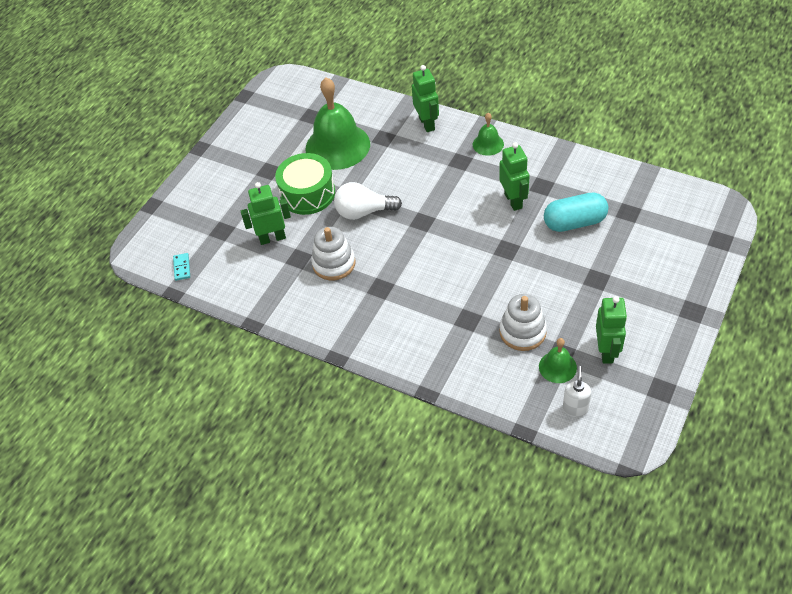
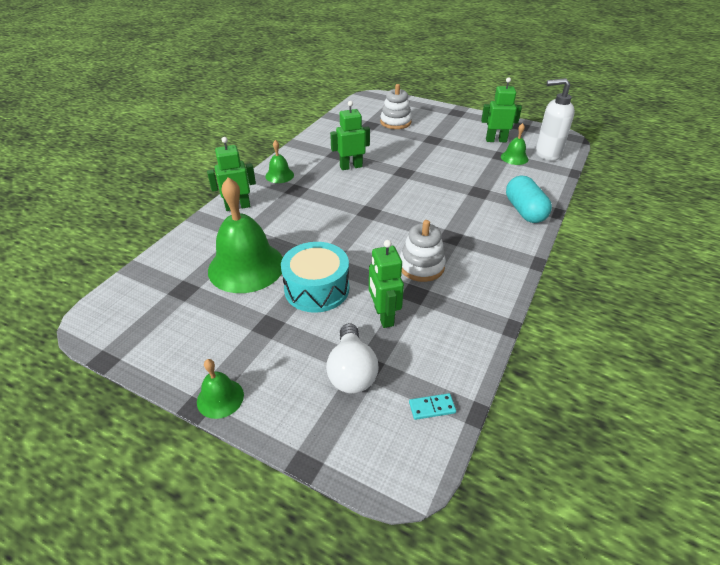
camera: 95 degrees left, 10 degrees down
green drum [275,153,335,215] -> turquoise drum [281,242,349,313]
white light bulb [334,182,402,220] -> white light bulb moved to [326,323,379,394]
white stacking toy [499,294,547,351] -> white stacking toy moved to [380,84,412,129]
turquoise capsule [544,193,608,232] -> turquoise capsule moved to [506,176,552,223]
white soap dispenser [563,366,591,417] -> white soap dispenser [535,78,575,161], size x1.82
none -> green bell [197,359,244,419]

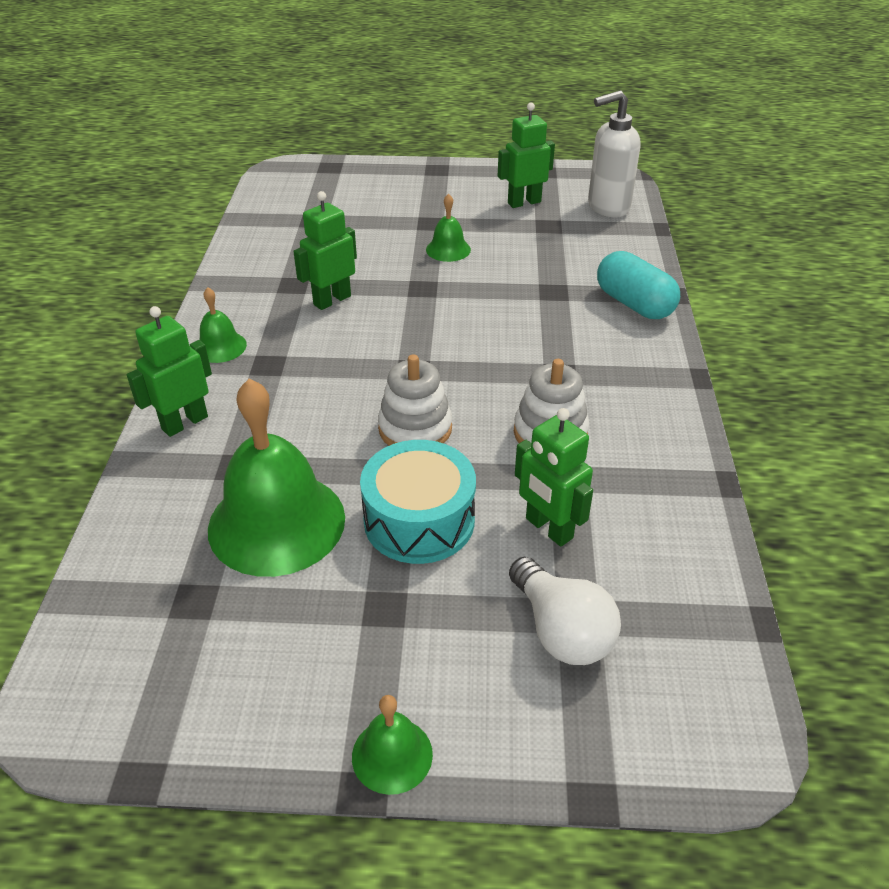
camera: 25 degrees left, 0 degrees up
white stacking toy [380,84,412,129] -> white stacking toy moved to [378,354,452,446]
turquoise domino [409,393,456,420] -> none
green bell [501,123,529,165] -> green bell moved to [426,193,471,262]

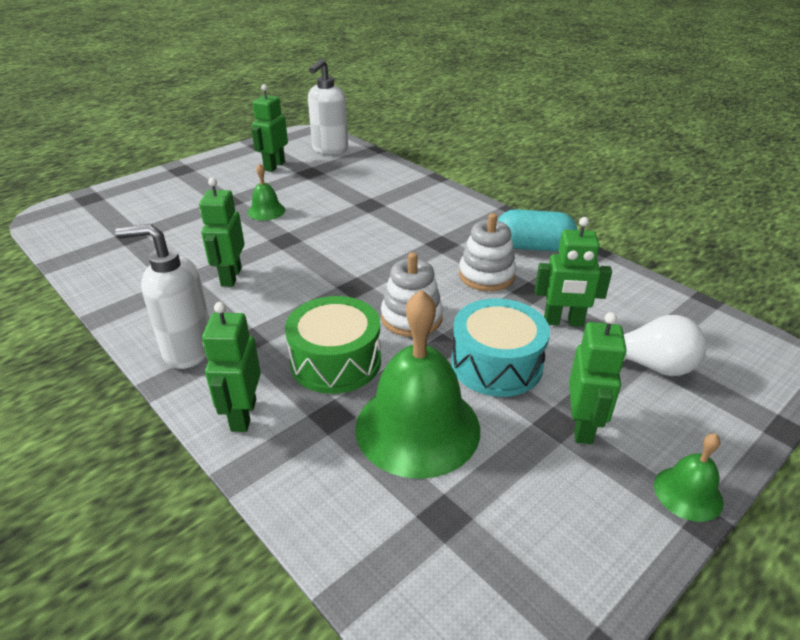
camera: 45 degrees left, 5 degrees down
green bell [199,287,247,363] -> white soap dispenser [115,224,209,369]
turquoise capsule [597,251,680,319] -> turquoise capsule moved to [497,209,577,252]
none -> green drum [285,296,381,394]
none -> green robot [569,312,627,444]

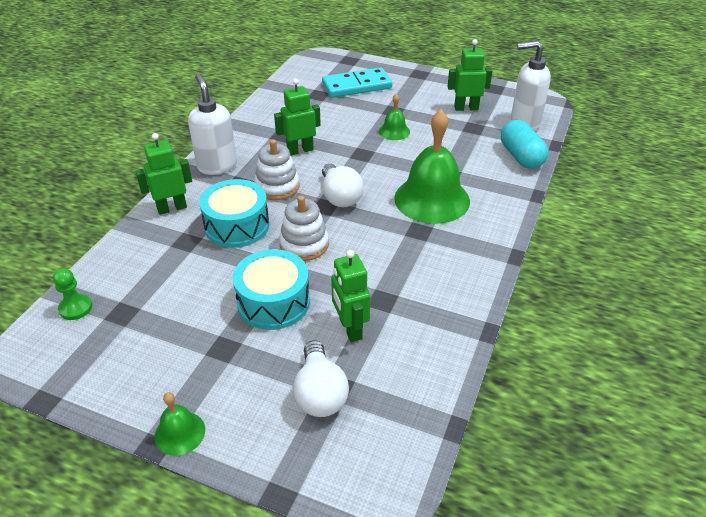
camera: 65 degrees right, 5 degrees up
green drum [285,296,381,394] -> turquoise drum [199,179,269,248]
green bell [355,289,480,479] -> green bell moved to [394,110,470,224]
white stacking toy [459,213,516,291] -> white stacking toy moved to [254,139,299,200]
turquoise capsule [497,209,577,252] -> turquoise capsule moved to [501,120,548,169]
green robot [569,312,627,444] -> none
none -> green pawn [53,268,92,320]
none -> turquoise domino [322,67,392,98]
none -> white light bulb [322,163,364,207]

